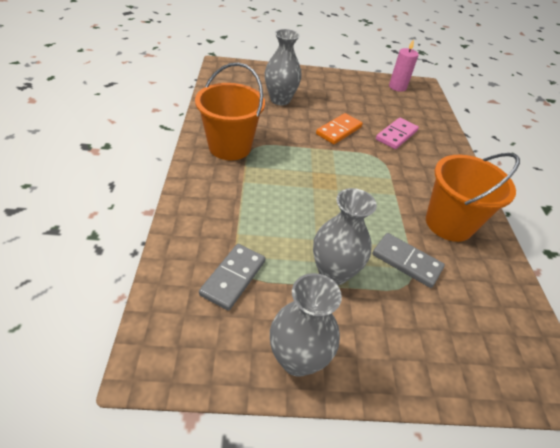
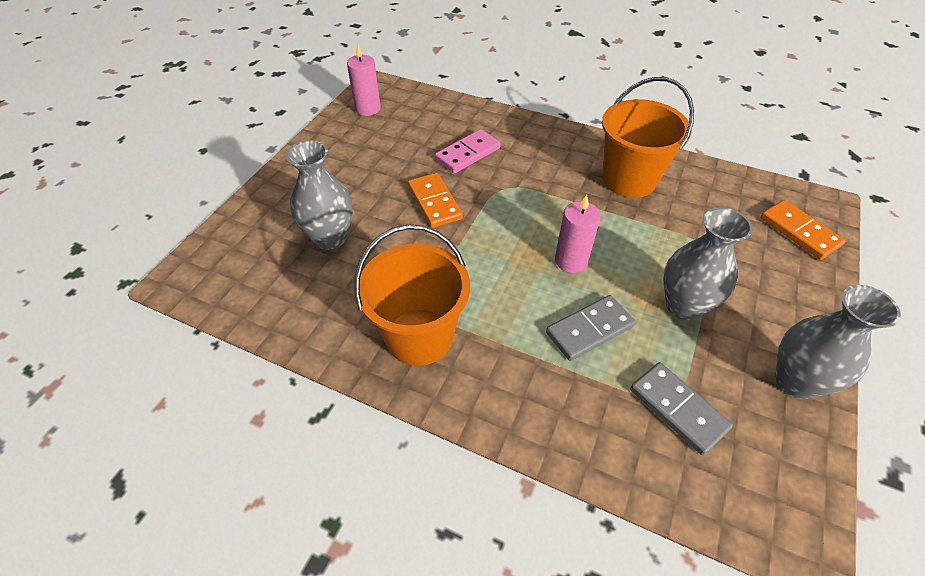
camera: 60 degrees left, 5 degrees up
grey domino [372,233,445,288] -> grey domino moved to [546,295,635,361]
pink domino [376,118,419,149] -> pink domino turned 75 degrees clockwise [435,129,501,173]
none -> pink candle [555,195,601,273]
none -> orange domino [760,200,845,260]

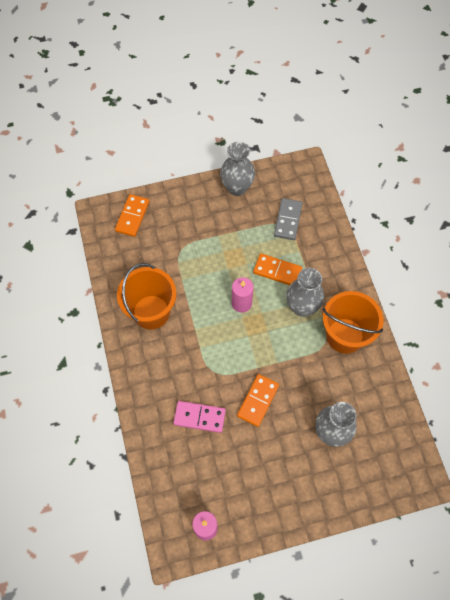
camera: 130 degrees left, 15 degrees up
grey domino [546,295,635,361] -> orange domino [253,253,302,285]
grey vase [664,207,753,320] -> grey vase moved to [286,268,324,317]

